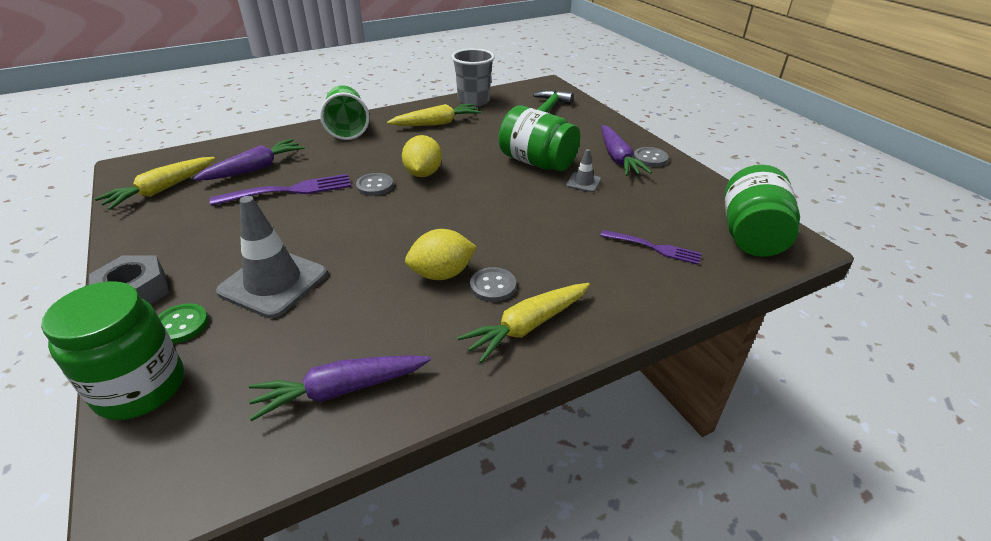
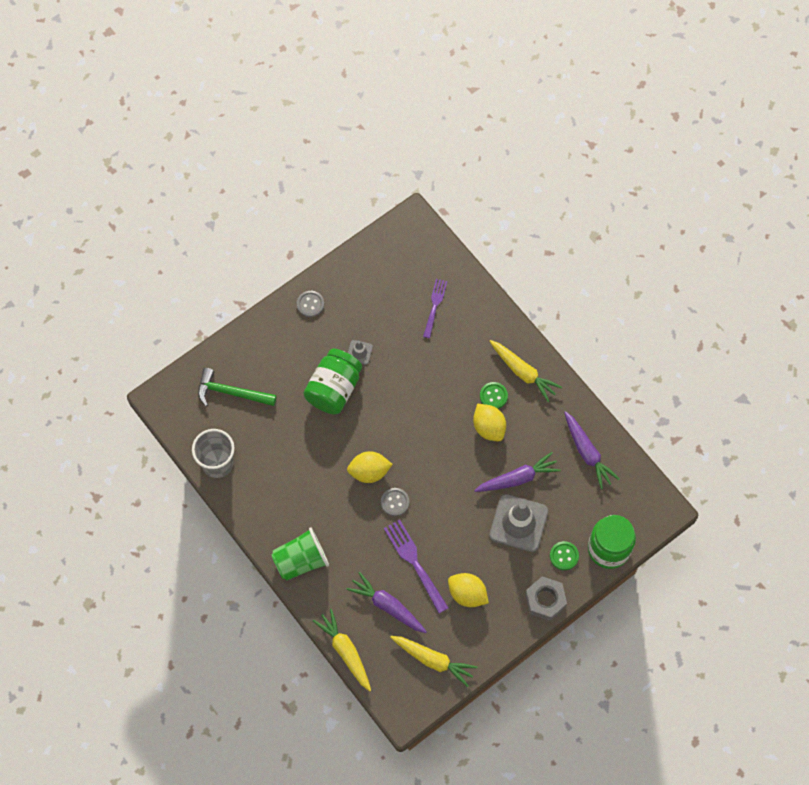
camera: 100 degrees left, 30 degrees up
yellow carrot [387,104,482,126] -> yellow carrot moved to [313,609,371,691]
grey button [470,267,516,302] -> green button [480,382,508,409]
purple carrot [602,125,652,176] -> purple carrot moved to [474,452,561,492]
green jar [724,165,800,257] -> none
none -> yellow lemon [448,573,489,607]

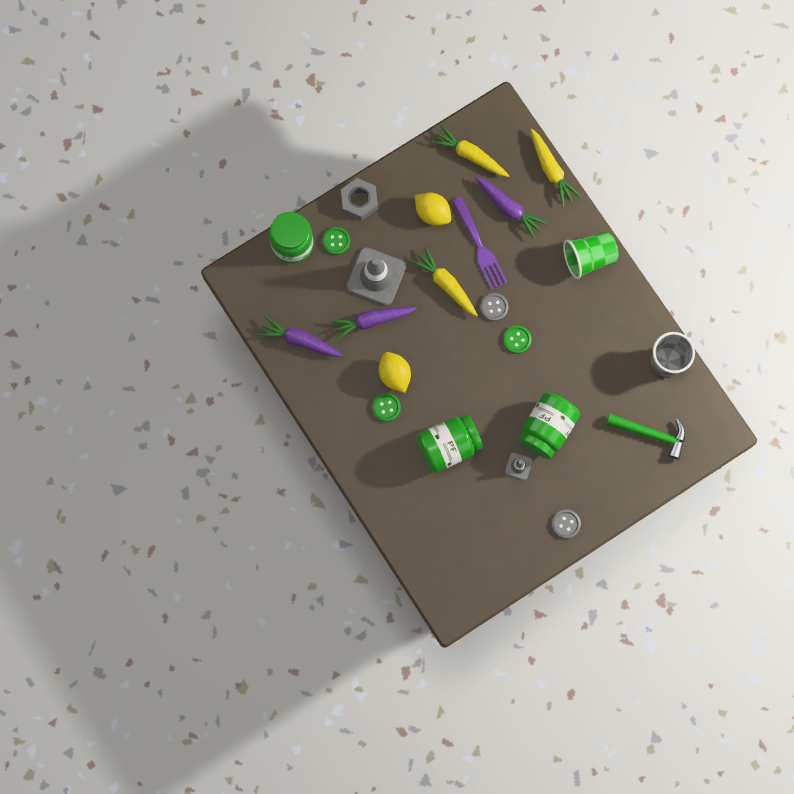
camera: 175 degrees left, 10 degrees up
yellow lemon [347,451,393,483] -> green button [503,325,532,354]
purple fork [423,279,447,338] -> none
yellow carrot [489,340,562,402] -> yellow carrot moved to [410,247,478,317]
purple carrot [564,411,619,490] -> purple carrot turned 45 degrees counterclockwise [258,316,343,357]
none -> green jar [417,414,483,473]

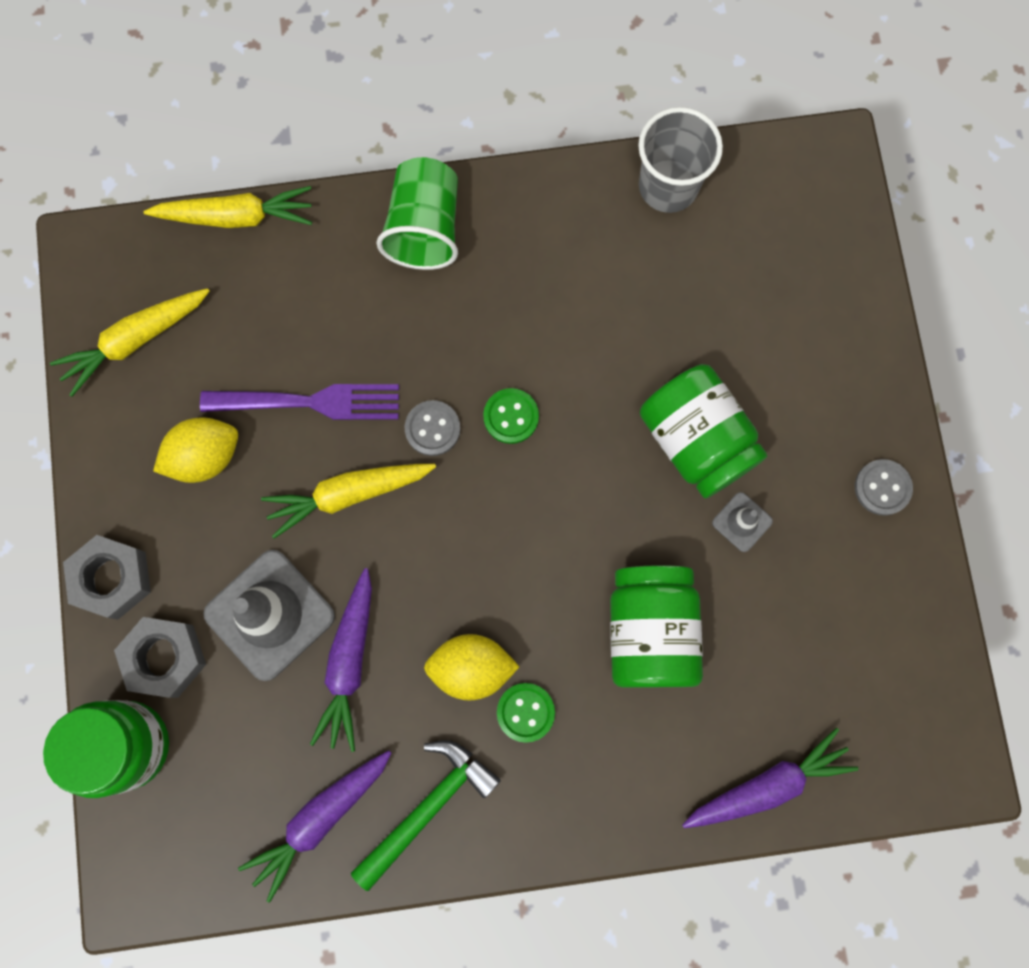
camera: 65 degrees left, 0 degrees up
green button [322,227,350,255] -> grey nut [114,617,206,698]
purple carrot [475,177,548,239] -> purple carrot moved to [682,728,859,828]
green hammer [606,414,685,459] -> green hammer moved to [351,740,501,891]

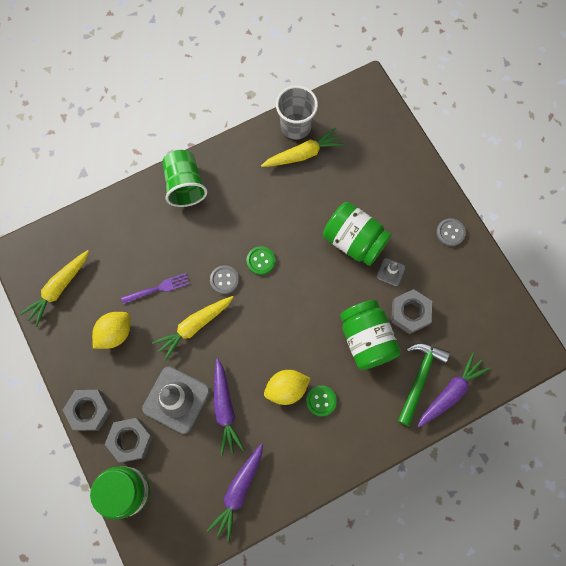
camera: 20 degrees left, 5 degrees down
yellow carrot [144,186,312,228] -> yellow carrot moved to [261,127,344,167]
purple fork [200,384,399,420] -> purple fork [121,273,189,304], size x0.66
green hammer [351,740,501,891] -> green hammer moved to [398,343,450,426]
none -> grey nut [391,289,432,334]

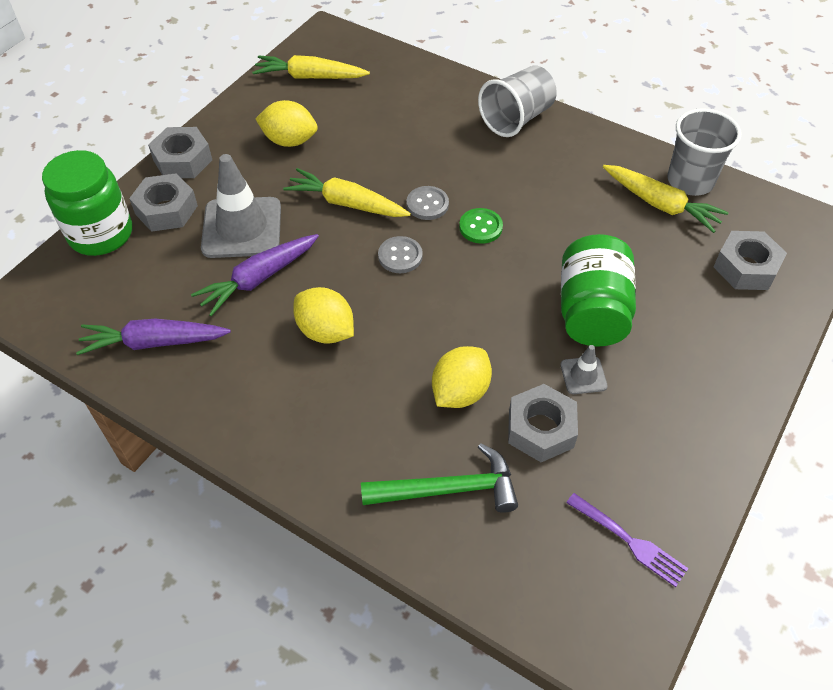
camera: 60 degrees right, 20 degrees down
purple fork [121,273,189,304] -> purple fork moved to [566,493,689,587]
green cup [162,150,207,207] -> grey cup [478,66,557,137]
green button [306,385,337,416] -> none
green jar [340,300,401,370] -> yellow lemon [432,346,492,408]
purple carrot [418,353,490,427] -> none
grey button [436,218,466,246] -> grey button moved to [378,236,423,273]
none -> grey nut [714,231,787,290]

